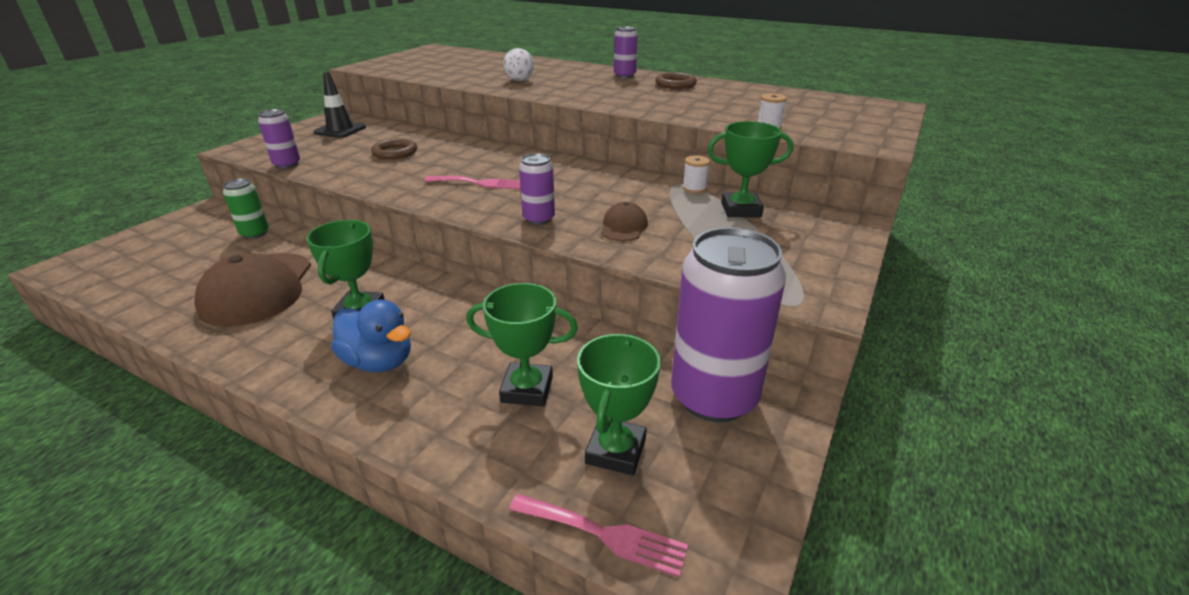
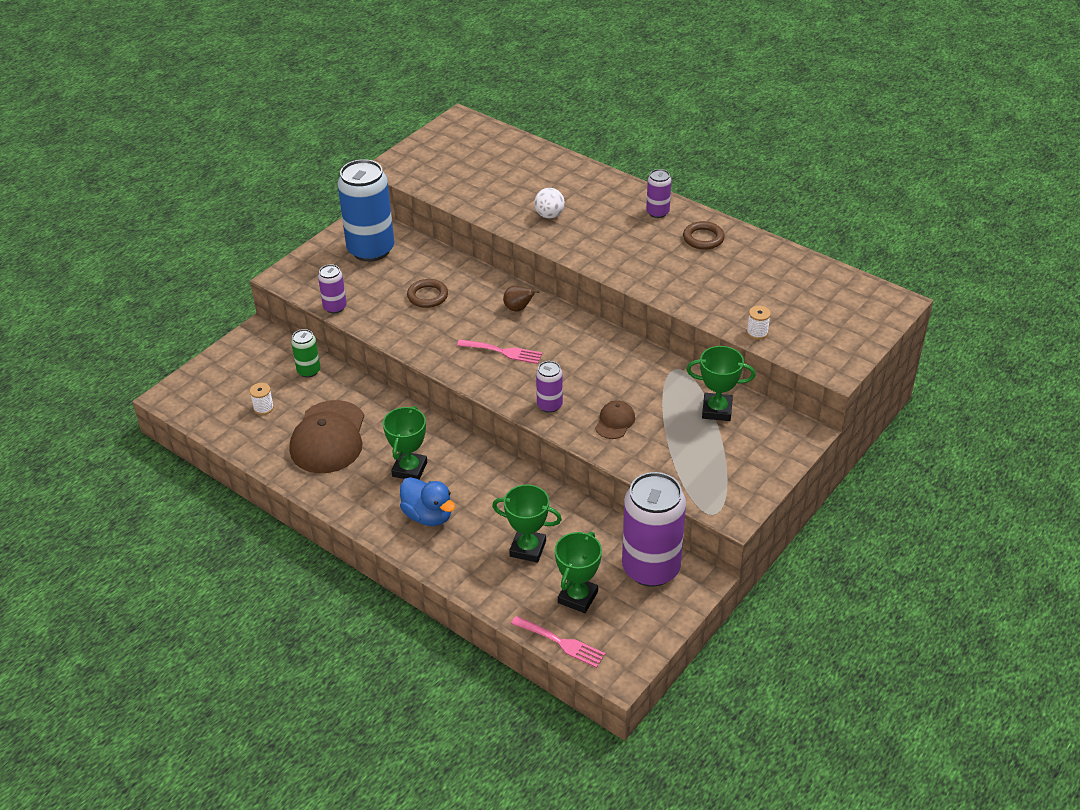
camera: 10 degrees right, 10 degrees up
black traffic cone [313,72,366,138] -> blue can [337,159,394,262]
white spool [683,155,710,193] -> white spool moved to [250,383,274,415]
none -> brown pear [503,286,539,312]

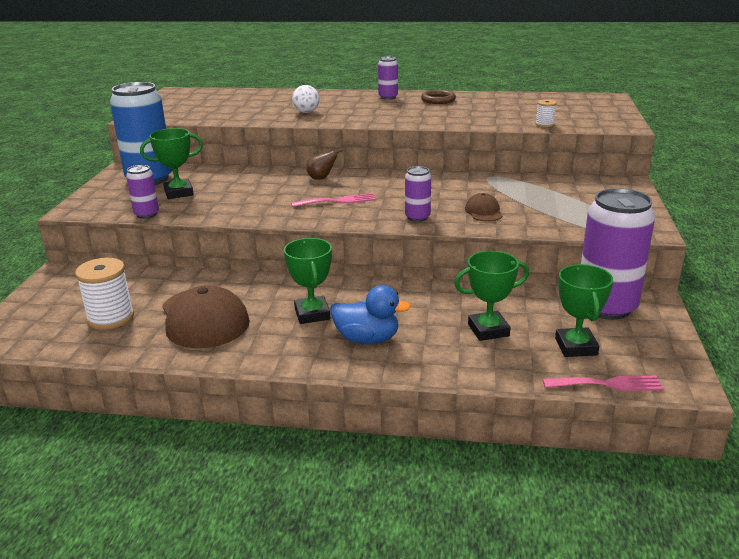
camera: 30 degrees left, 15 degrees down
white spool [250,383,274,415] -> white spool [75,258,134,330], size x1.94
green can [291,329,320,378] -> none
brown ring [407,279,448,308] -> none
green trophy [686,346,755,421] -> green trophy moved to [140,128,203,199]

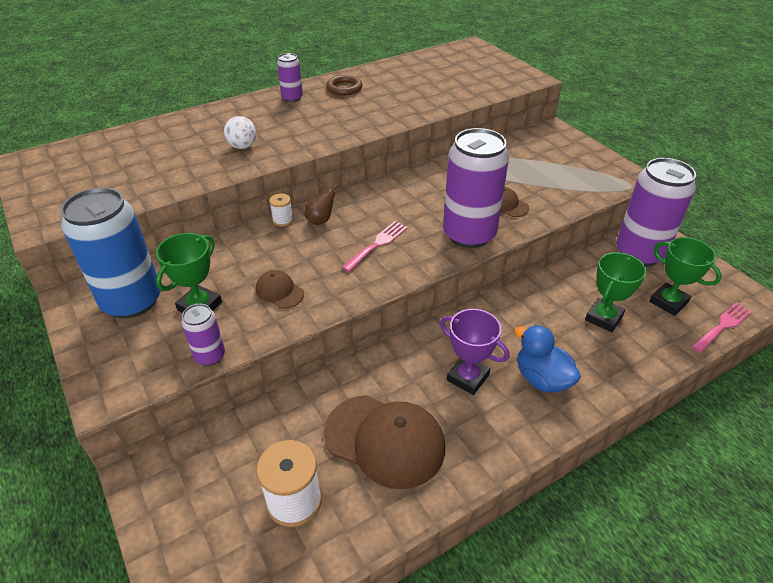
camera: 40 degrees left, 15 degrees up
green trophy [284,238,332,324] -> purple trophy [440,309,510,395]
blue duck [330,285,411,344] -> blue duck turned 105 degrees counterclockwise [514,325,581,393]
purple can [405,166,431,222] -> purple can [443,128,509,248], size x2.11
white spool [535,99,557,128] -> white spool moved to [269,194,293,227]
none -> brown cap [256,270,304,309]

